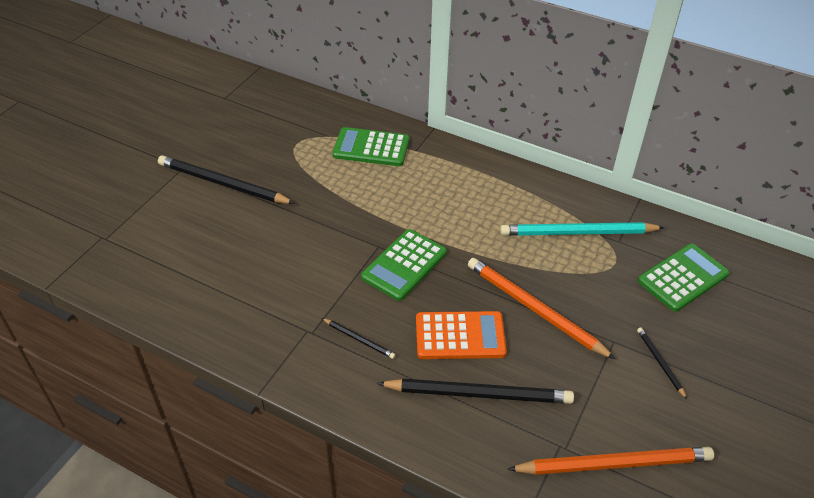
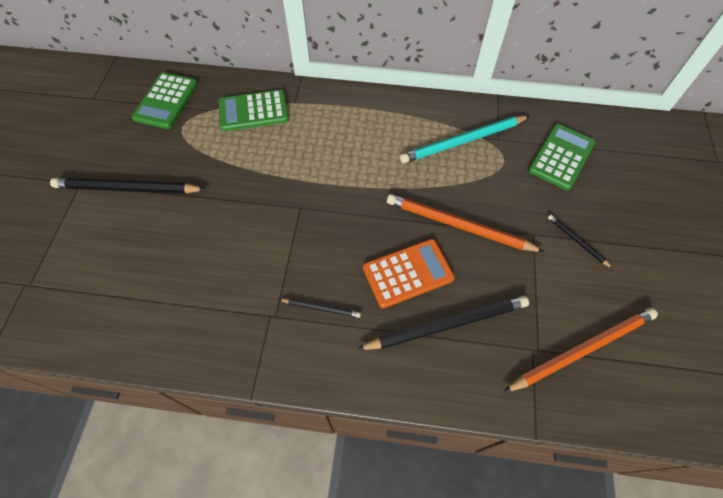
camera: 20 degrees left, 15 degrees up
green calculator [361,229,447,301] -> green calculator moved to [132,72,198,129]

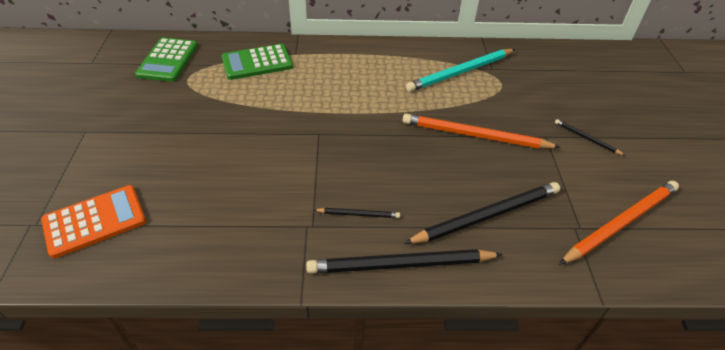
camera: 10 degrees left, 15 degrees down
black pencil [50,178,206,194] -> black pencil moved to [306,249,503,274]
orange calculator [363,239,455,308] -> orange calculator moved to [41,185,146,259]
green calculator [528,124,595,190] -> none

